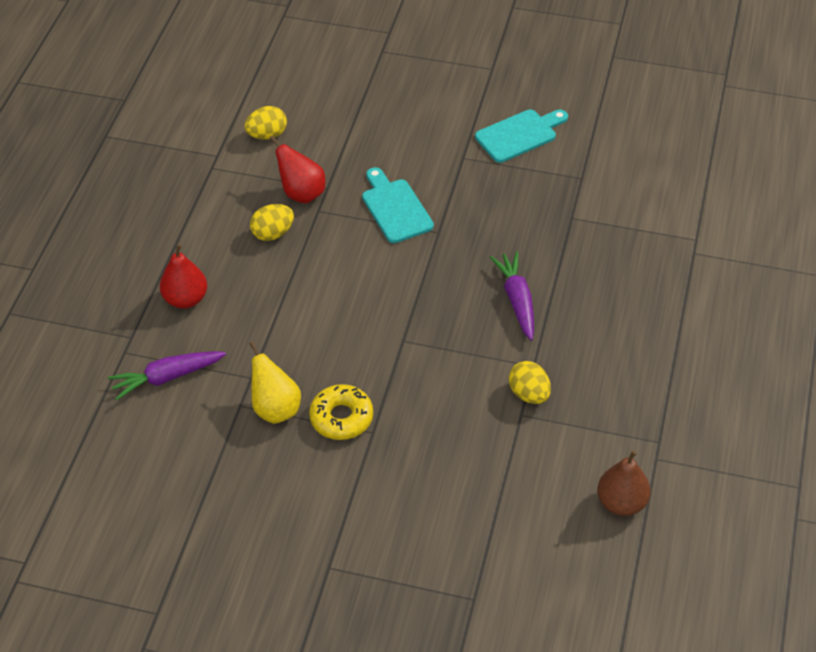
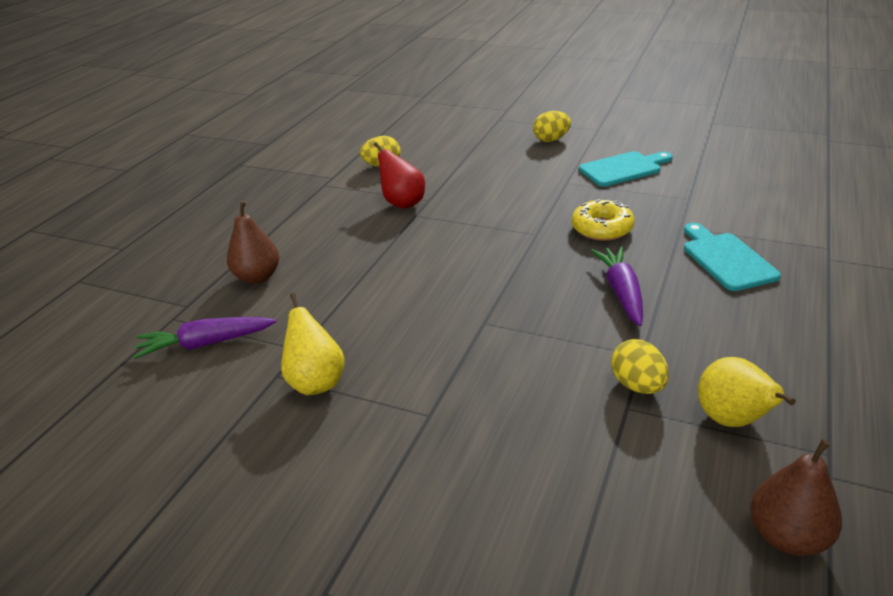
camera: 10 degrees right, 15 degrees down
red pear [160,244,207,309] -> brown pear [227,201,279,284]
yellow egg [250,204,294,241] -> yellow egg moved to [533,111,571,142]
yellow donut [309,384,373,440] -> yellow donut moved to [572,199,635,241]
turquoise cutting board [362,167,434,243] -> turquoise cutting board moved to [684,223,781,291]
none -> yellow pear [698,357,796,427]

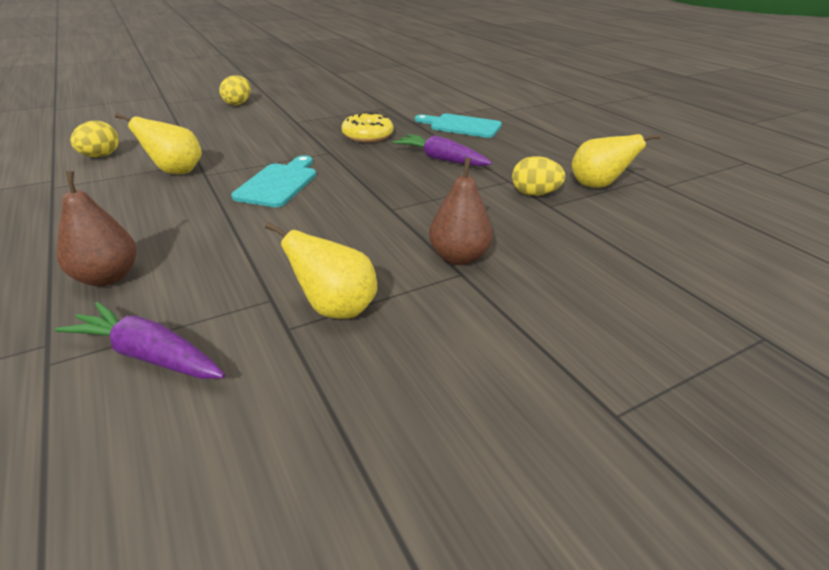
camera: 55 degrees left, 0 degrees up
purple carrot [133,317,276,359] -> purple carrot turned 90 degrees clockwise [55,302,225,379]
red pear [374,142,425,208] -> yellow pear [115,113,202,174]
turquoise cutting board [579,151,672,187] -> turquoise cutting board moved to [231,155,316,207]
brown pear [750,439,842,556] -> brown pear moved to [429,157,493,265]

